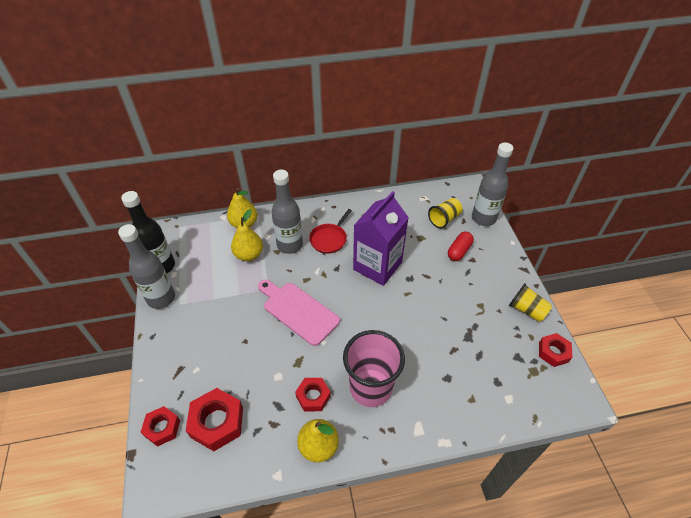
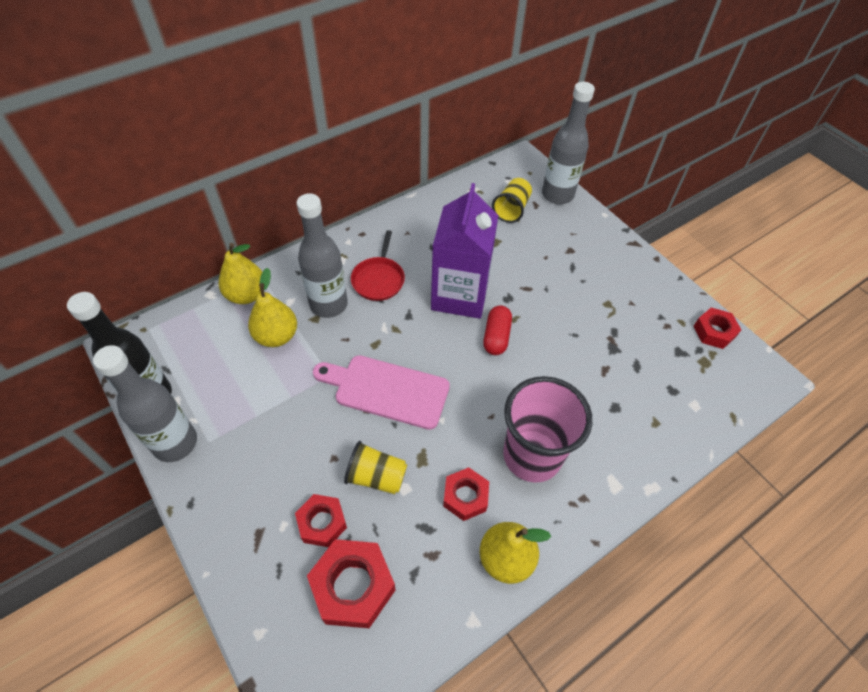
camera: 25 degrees left, 5 degrees up
red nut [141,406,180,447] -> red nut moved to [295,494,347,547]
red capsule [448,231,474,261] -> red capsule moved to [483,305,512,355]
yellow cup [509,283,552,322] -> yellow cup moved to [344,441,407,494]

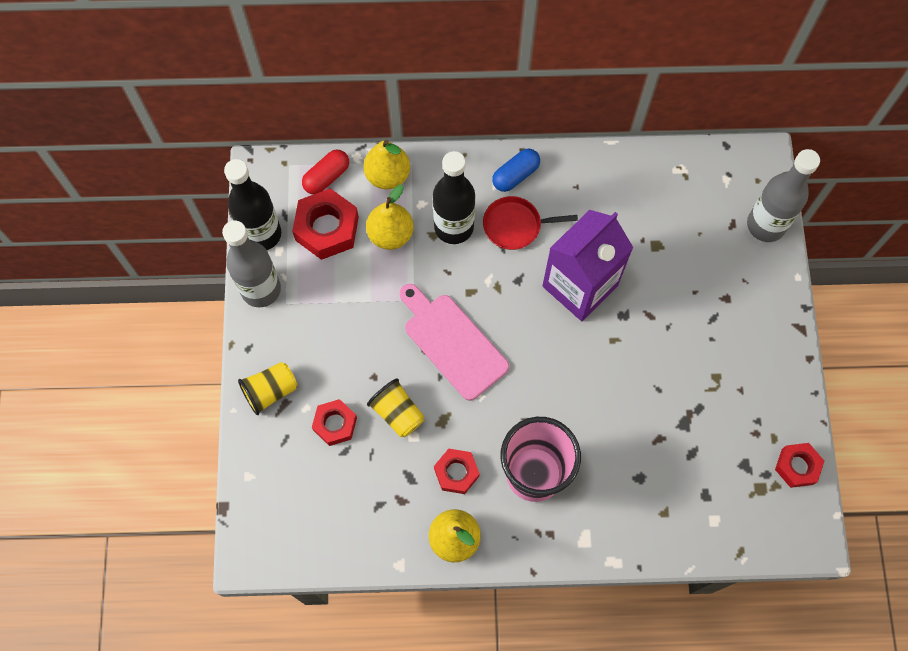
camera: 35 degrees right, 15 degrees up
grey bottle [297,193,348,318] -> black bottle [433,151,475,244]
red nut [307,539,395,628] -> red nut moved to [292,188,359,260]
red pan [351,230,405,301] -> red pan turned 45 degrees clockwise [483,196,578,250]
red capsule [483,305,512,355] -> red capsule moved to [302,149,349,194]
yellow cup [492,178,532,223] -> yellow cup moved to [238,362,298,415]
none -> blue capsule [492,148,540,192]

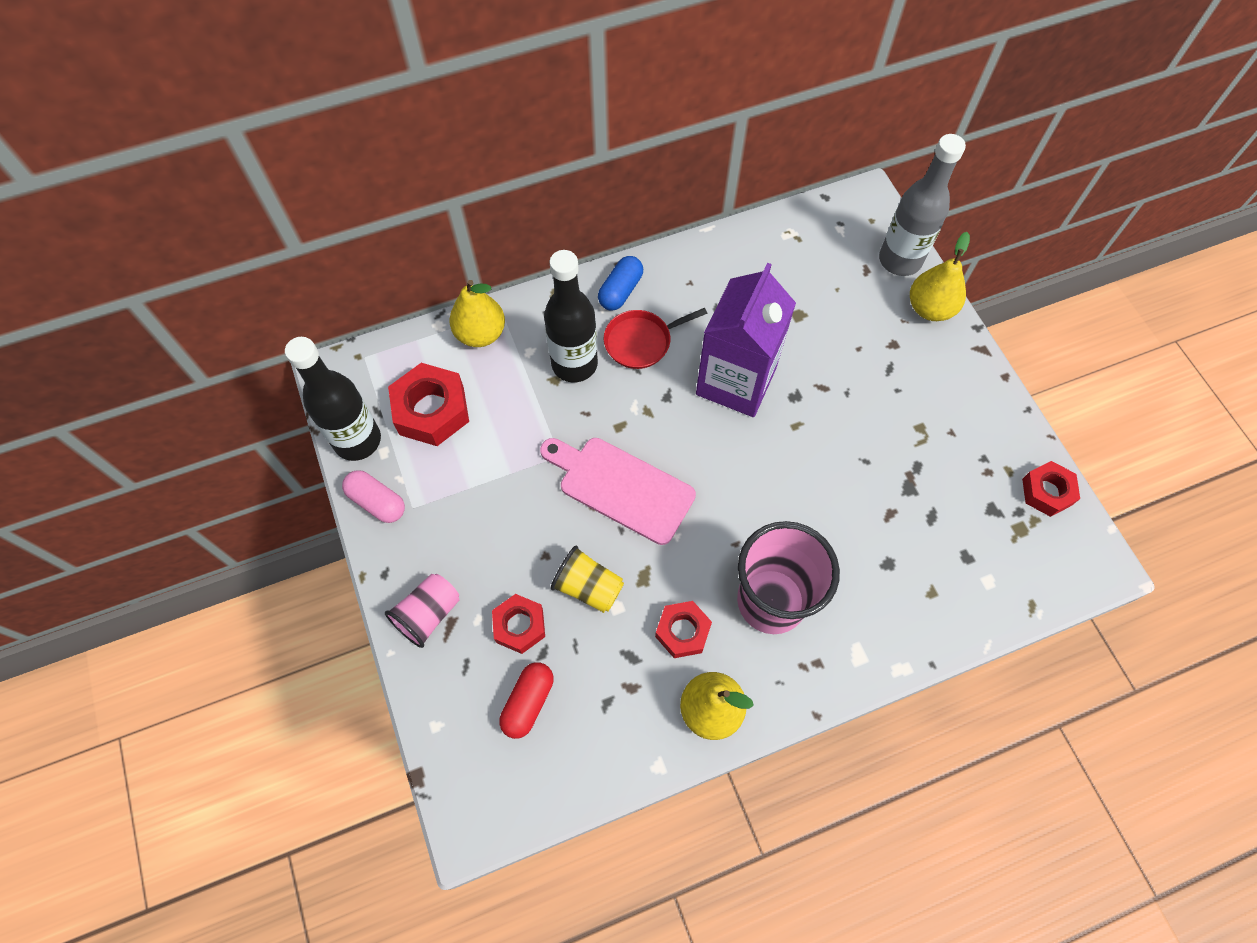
camera: 20 degrees left, 5 degrees down
grey bottle [222,221,281,307] -> pink capsule [342,470,405,523]
yellow cup [238,362,298,415] -> pink cup [385,574,459,648]
red capsule [302,149,349,194] -> red capsule moved to [499,662,554,739]
yellow pear [366,185,414,250] -> yellow pear moved to [910,232,970,321]

